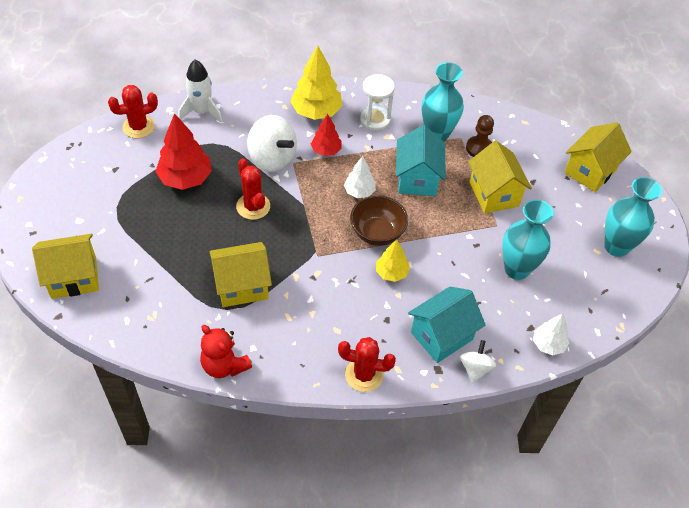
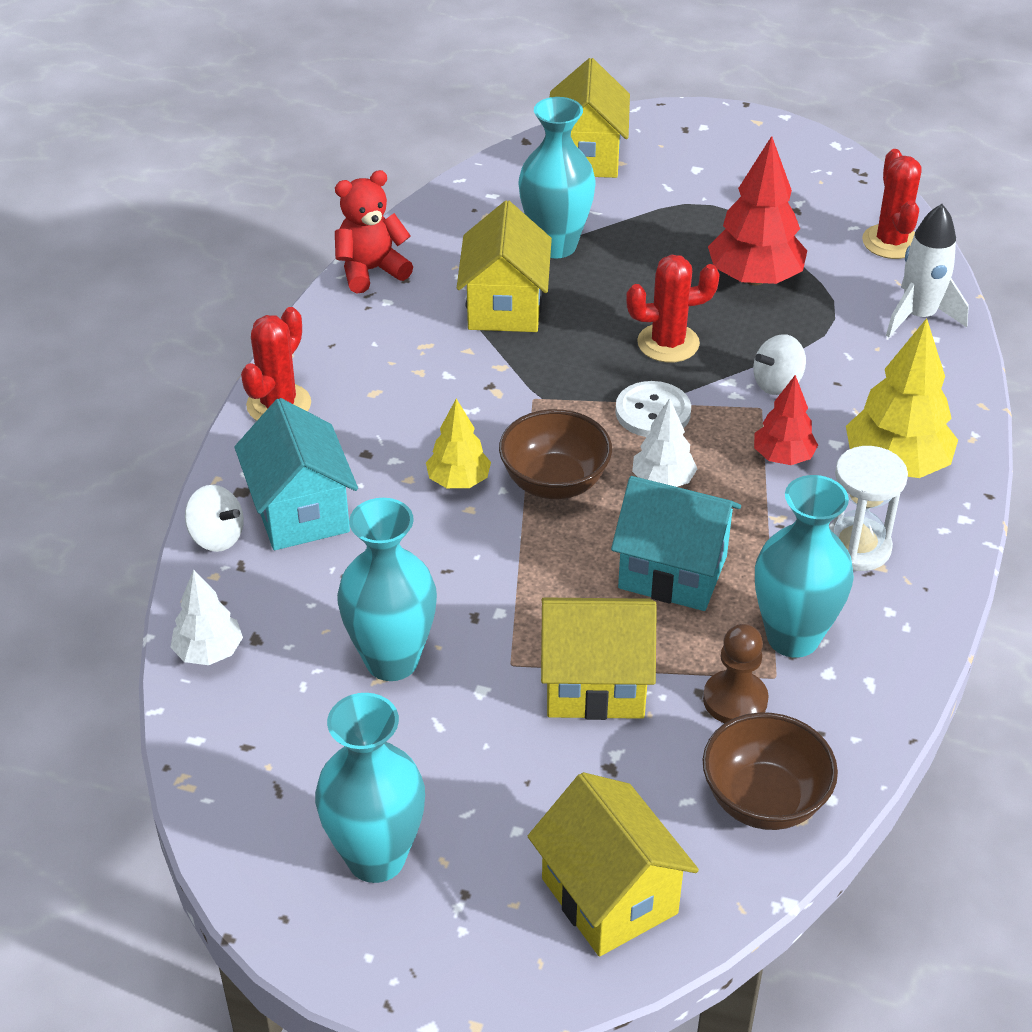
camera: 110 degrees right, 10 degrees down
white spinning top [247,115,297,172] -> white spinning top [753,334,806,395], size x0.56
none -> turquoise vase [518,97,596,258]
none -> white button [615,381,691,437]
none -> brown bowl [703,712,838,830]

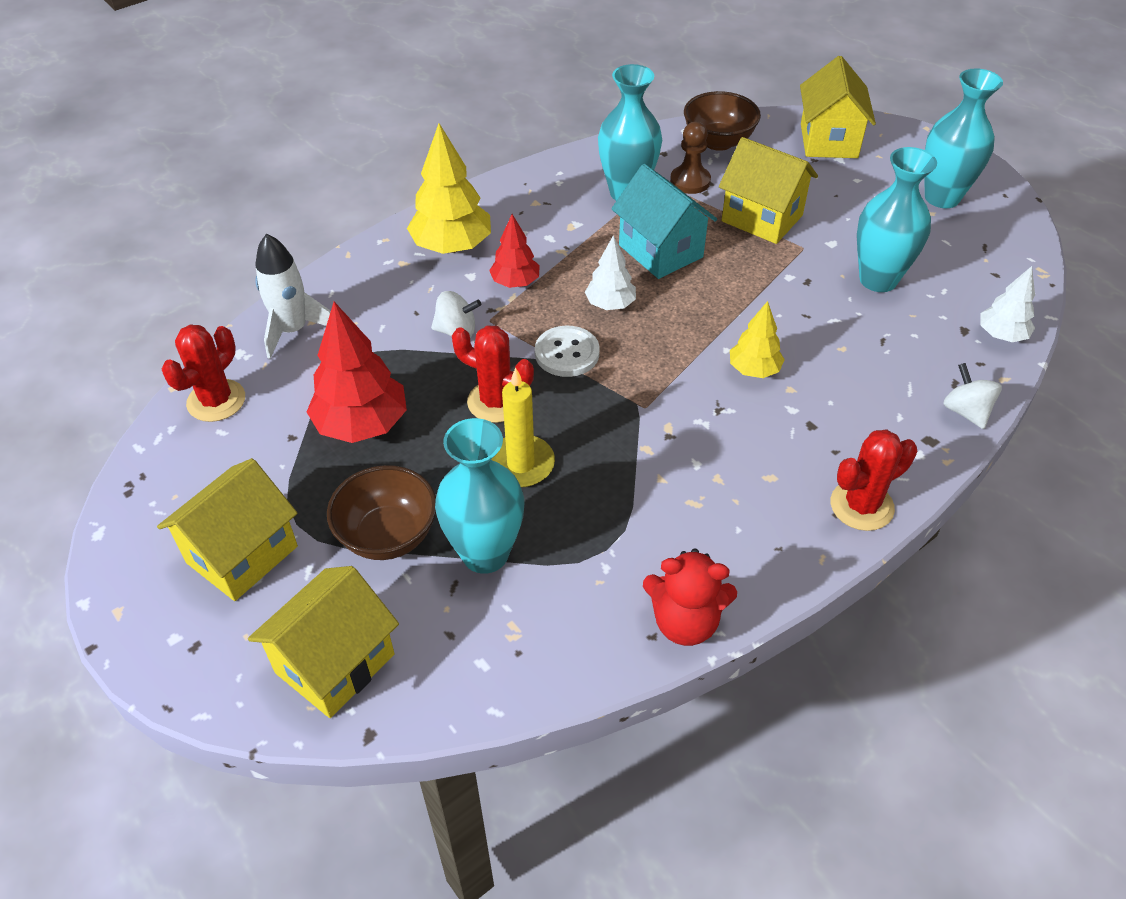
camera: 145 degrees left, 5 degrees up
turquoise house [234,398,358,550] -> none
yellow house [457,200,552,332] -> yellow house moved to [157,458,298,601]
brown bowl [499,409,612,499] -> brown bowl moved to [327,465,436,560]
white hourglass [829,446,908,571] -> none
none -> yellow candle [491,368,555,487]

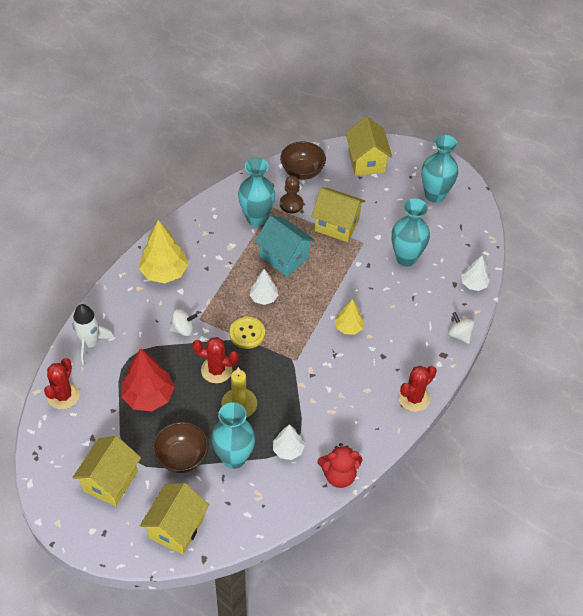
camera: 15 degrees left, 5 degrees up
red tree [489,214,540,288] -> none
white button [535,326,600,377] -> yellow button [230,317,265,349]
none -> white tree [273,424,305,460]

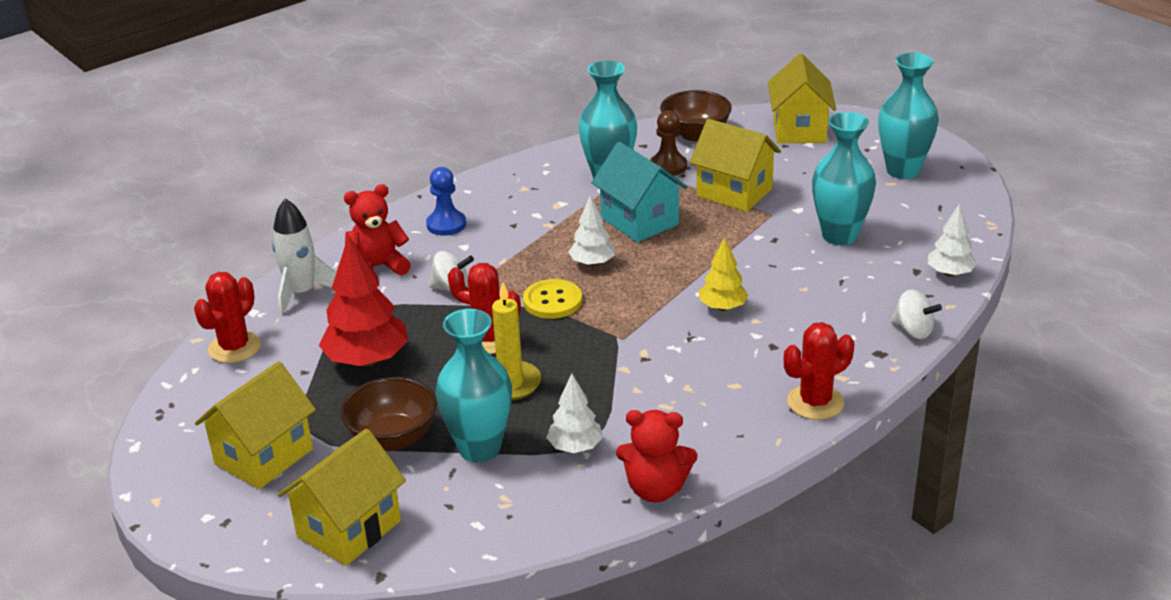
camera: 15 degrees right, 20 degrees down
yellow tree [139,220,188,283] -> blue pawn [426,167,466,236]
white spinning top [448,312,475,344] -> white spinning top turned 150 degrees clockwise [891,289,942,339]
none -> red teddy bear [344,184,411,275]

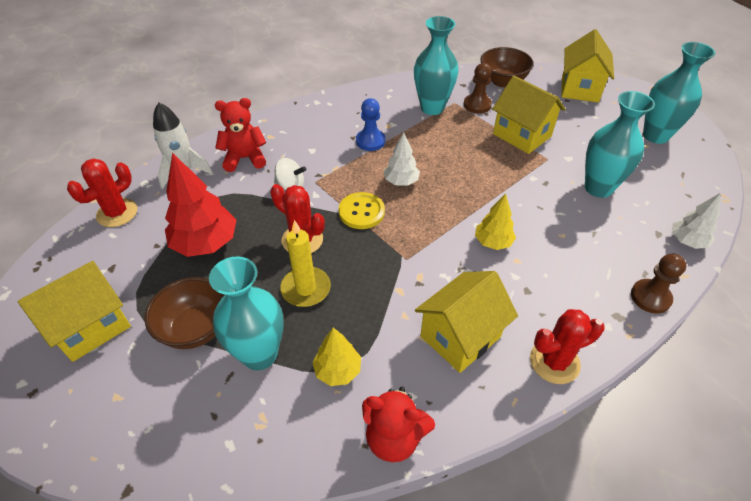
camera: 10 degrees right, 15 degrees up
yellow house [278,429,406,566] -> yellow house moved to [415,271,518,373]
blue pawn [426,167,466,236] -> blue pawn moved to [356,98,386,151]
white tree [547,373,603,453] -> yellow tree [312,328,361,386]
turquoise house [591,142,687,242] -> none
white spinning top [891,289,942,339] -> brown pawn [631,254,686,314]

